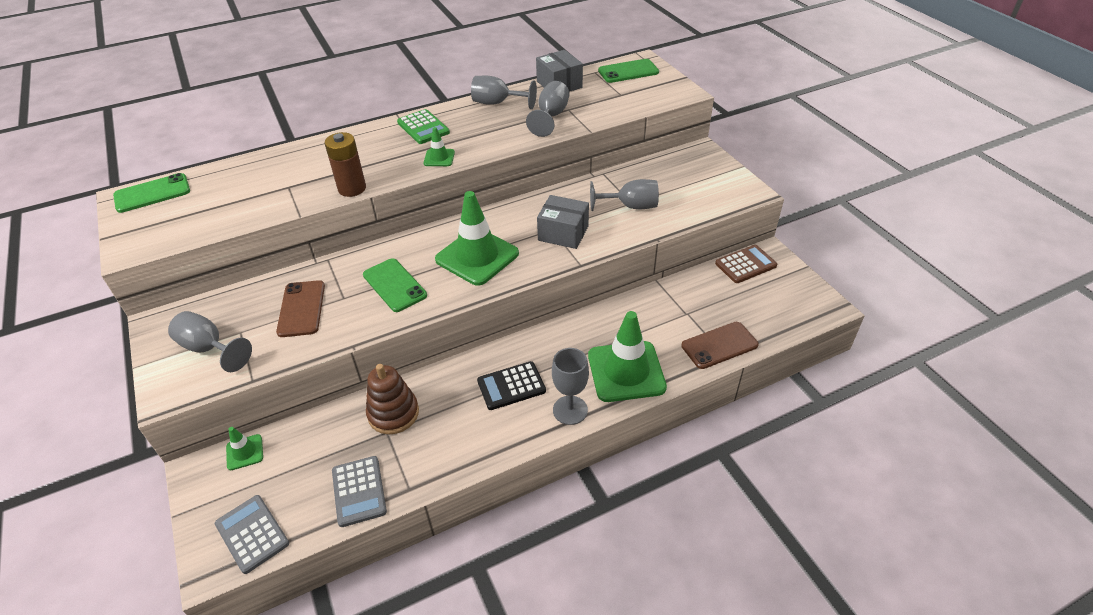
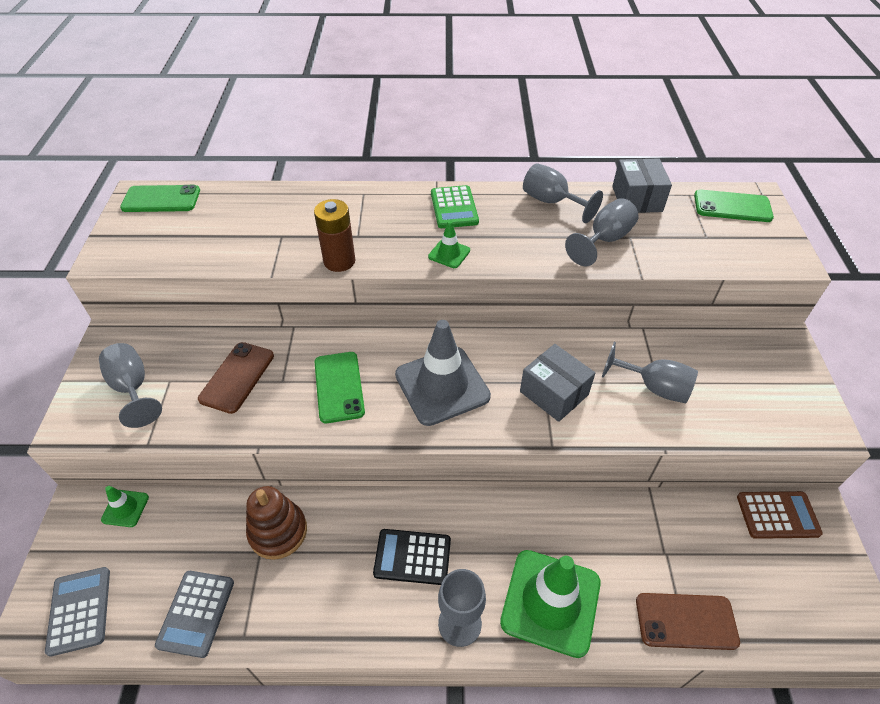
camera: 25 degrees right, 5 degrees up
green traffic cone [435,191,519,286] -> grey traffic cone [395,320,491,426]

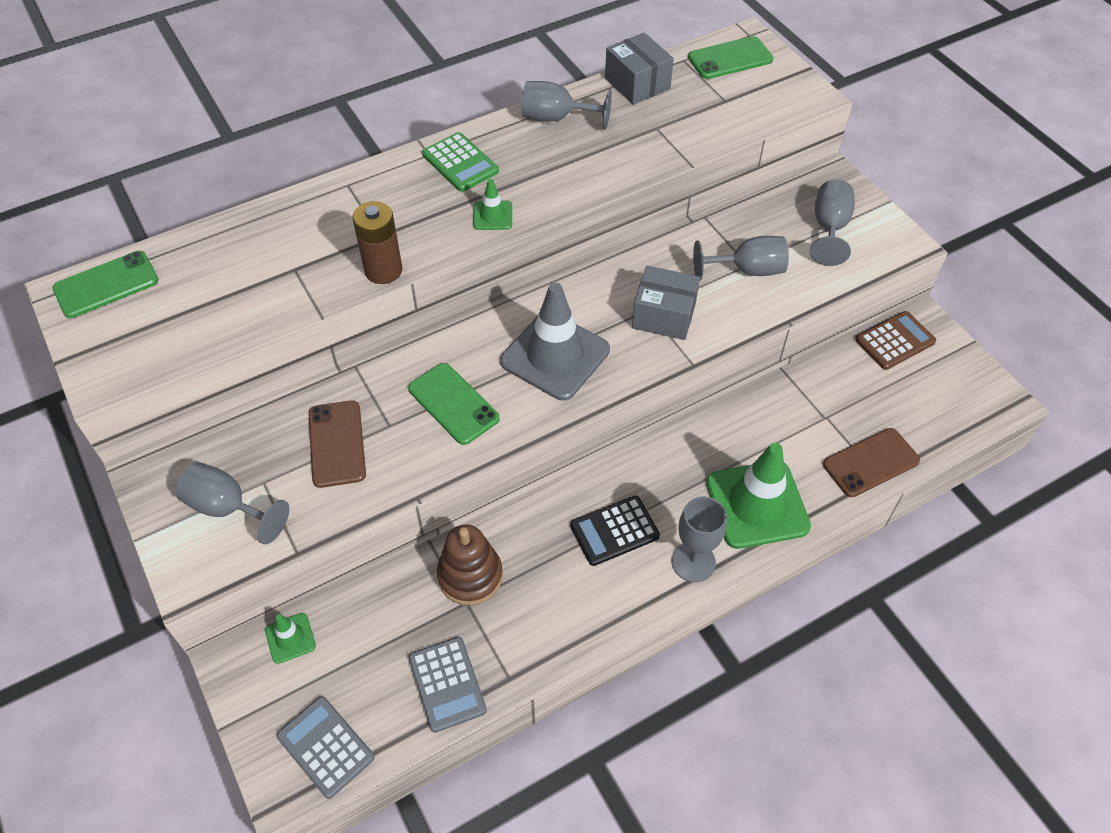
camera: 30 degrees left, 5 degrees up
grey goblet [565,198,639,266] -> grey goblet moved to [810,180,855,266]

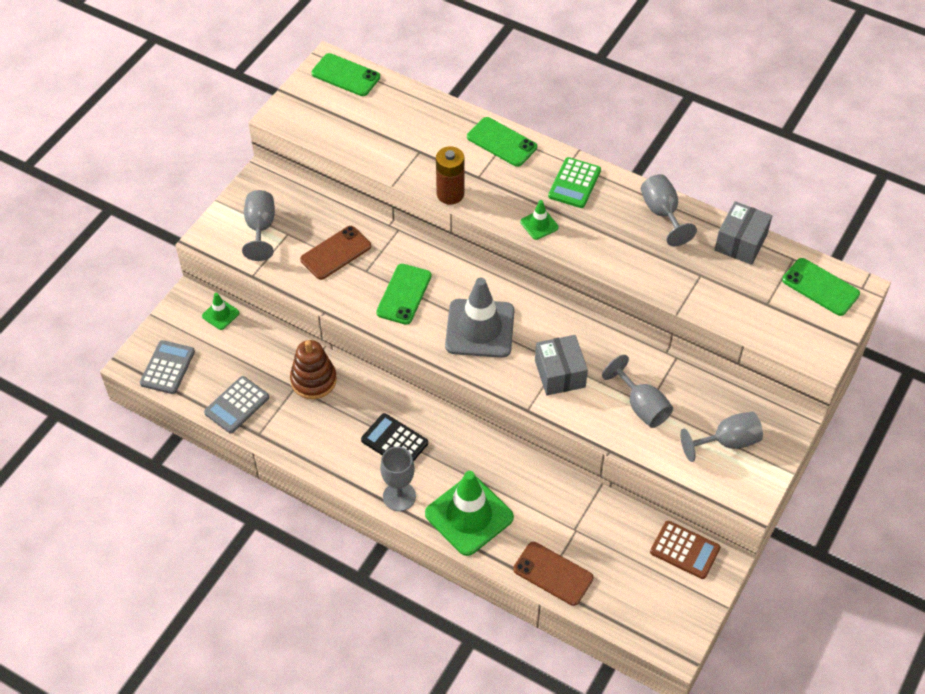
camera: 60 degrees right, 0 degrees up
none -> green phone [467,117,537,167]

